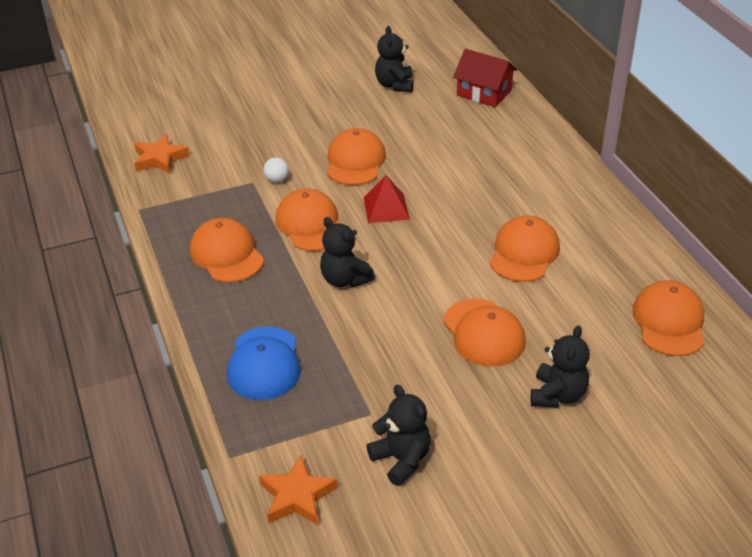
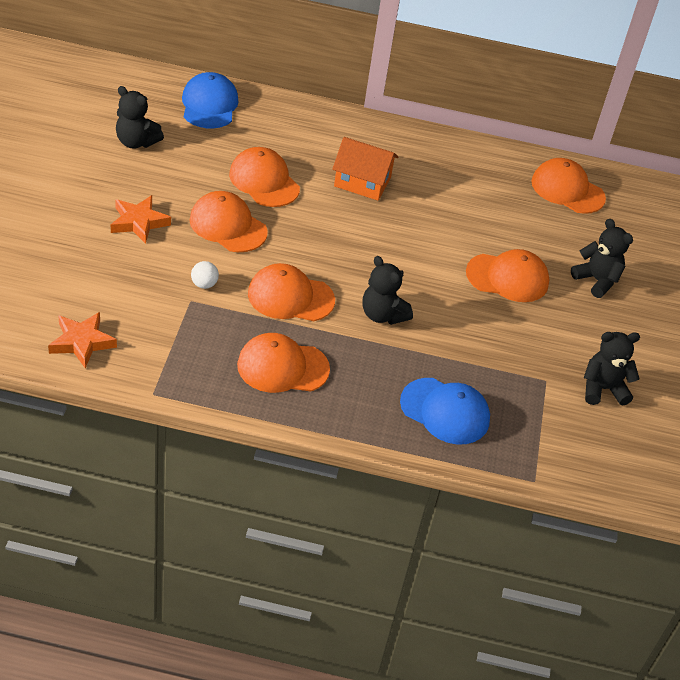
camera: 65 degrees left, 5 degrees up
orange star [259,455,338,525] -> orange star moved to [111,195,171,244]
black teddy bear [320,217,375,287] -> black teddy bear turned 60 degrees clockwise [362,256,413,325]
red pyramid [364,175,410,223] -> none
red house [453,49,518,107] -> blue cap [182,72,239,128]
orange cap [489,216,560,282] -> orange cap moved to [229,147,300,207]
none -> orange house [332,137,398,201]

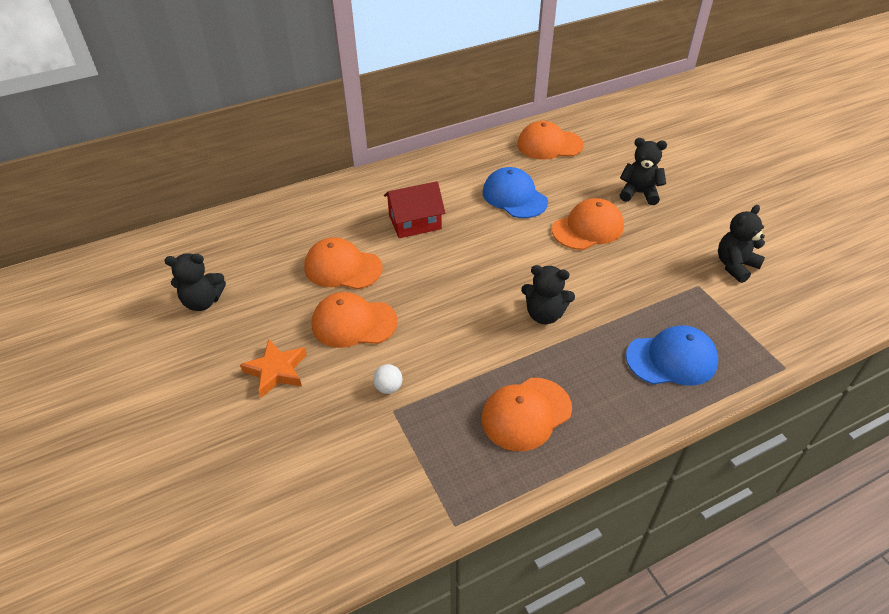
camera: 30 degrees left, 0 degrees up
orange star [48,312,117,368] -> none
blue cap [182,72,239,128] -> blue cap moved to [483,167,548,218]
orange cap [248,263,335,321] -> none
orange house [332,137,398,201] -> red house [384,181,445,238]

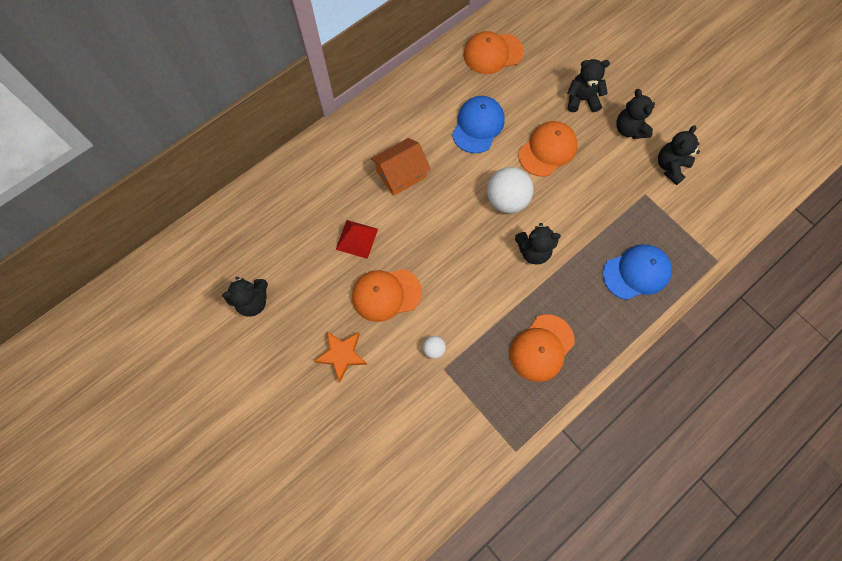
camera: 15 degrees left, 25 degrees up
orange cap [304,237,383,289] -> red pyramid [336,220,378,259]
red house [384,181,445,238] -> orange house [371,138,431,196]
blue cap [483,167,548,218] -> blue cap turned 75 degrees clockwise [452,96,505,153]
none -> white ball [487,167,534,214]
none -> black teddy bear [616,89,655,139]

